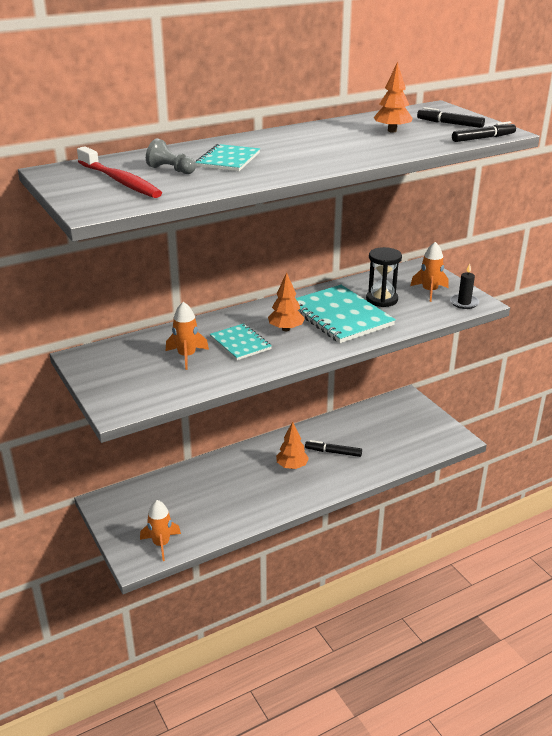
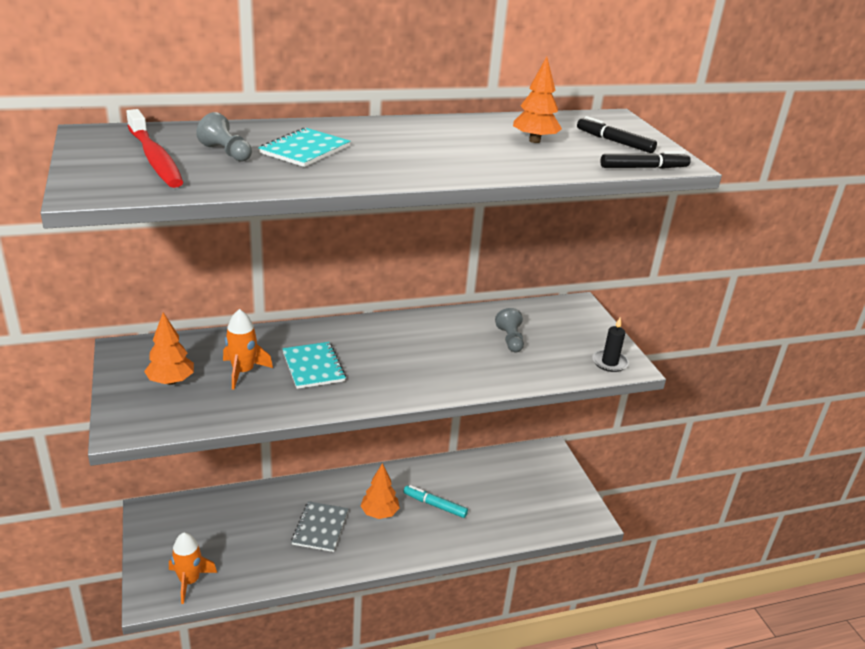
camera: 10 degrees right, 0 degrees up
orange tree [268,272,305,331] -> orange tree moved to [144,313,194,385]
turquoise notebook [295,285,396,343] -> none
black marker [305,440,362,457] -> turquoise marker [403,485,468,518]
black hourglass [366,247,402,307] -> grey pawn [495,308,524,353]
orange rocket [410,242,449,302] -> none
none -> grey notebook [291,501,349,552]

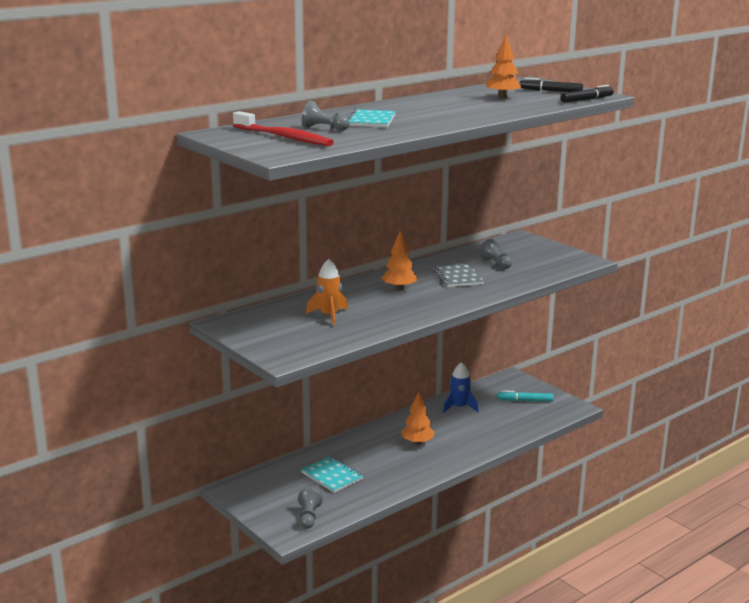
camera: 20 degrees left, 10 degrees down
orange tree [144,313,194,385] -> orange tree moved to [382,230,417,290]
orange rocket [169,532,217,604] -> grey pawn [298,488,323,529]
turquoise notebook [282,342,346,389] -> turquoise notebook moved to [301,456,363,493]
grey notebook [291,501,349,552] -> grey notebook moved to [433,264,484,287]
turquoise marker [403,485,468,518] -> turquoise marker moved to [497,390,554,402]
black candle [592,317,629,372] -> none
none -> blue rocket [443,362,479,413]

